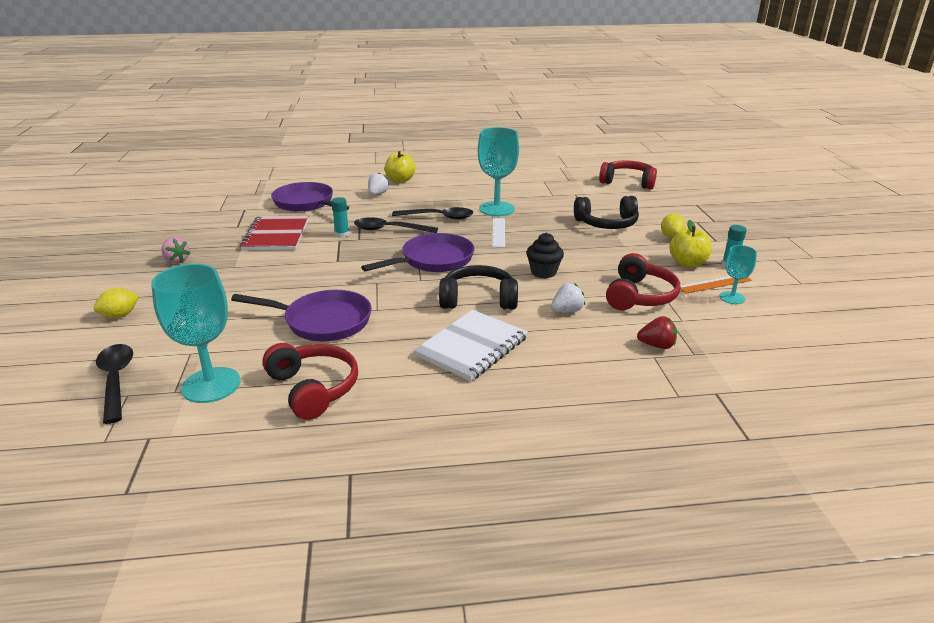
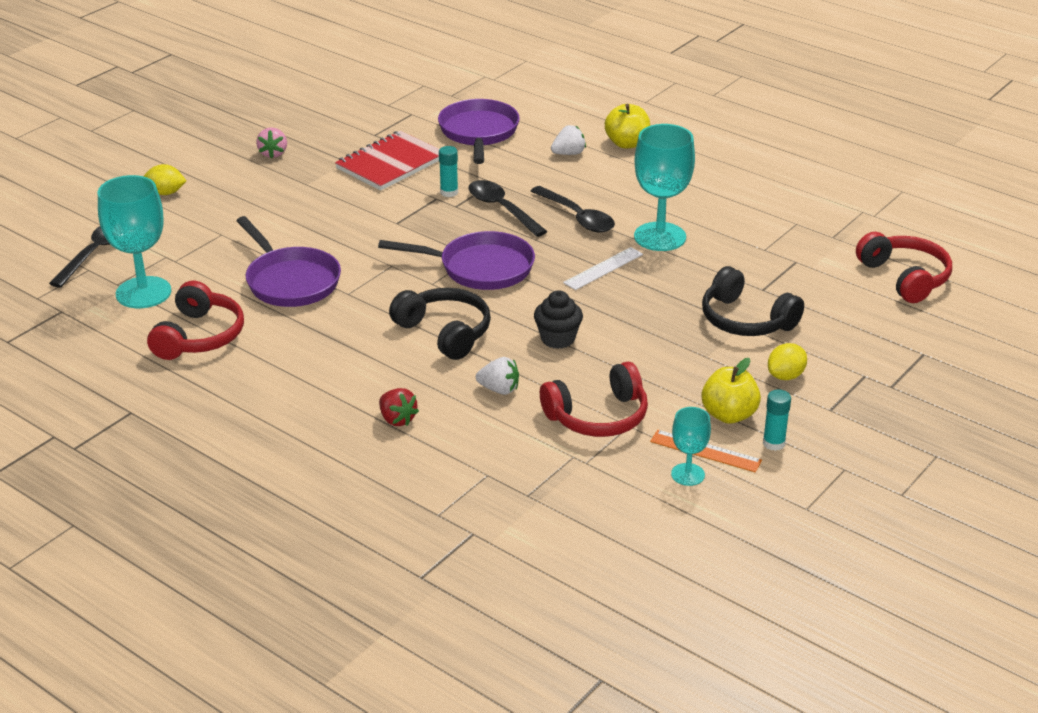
camera: 45 degrees right, 5 degrees up
white notebook [414,310,528,381] -> none
red strawberry [637,316,677,349] -> red strawberry moved to [379,388,419,426]

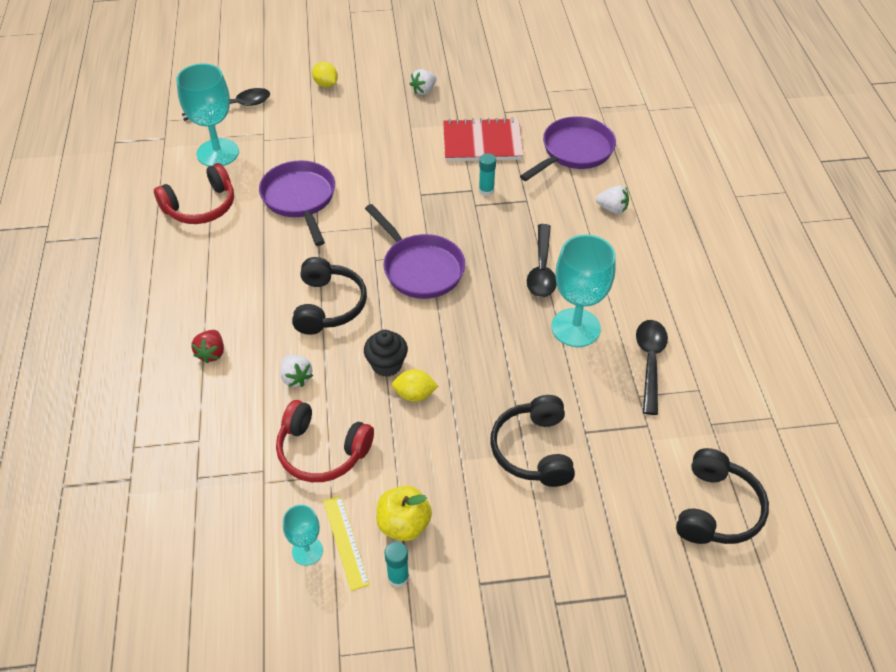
camera: 45 degrees right, 15 degrees up
purple pan [236,216,341,307] -> purple pan turned 150 degrees clockwise [259,160,335,246]
pink strawberry [256,127,287,158] -> white strawberry [410,69,436,95]
black spoon [469,180,548,237] -> black spoon moved to [636,320,668,415]
white ruler [563,247,643,290] -> none
yellow apple [605,104,650,149] -> none
orange ruler [650,430,762,472] -> yellow ruler [323,496,370,591]
yellow lemon [768,343,807,380] -> yellow lemon moved to [392,369,439,401]
red headphones [856,232,952,303] -> black headphones [676,448,769,544]

